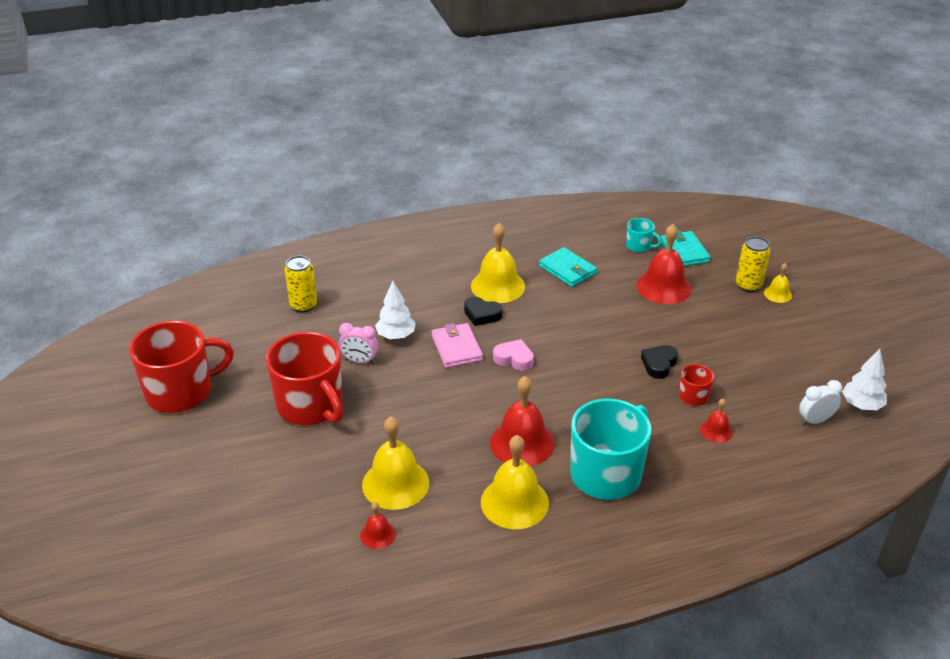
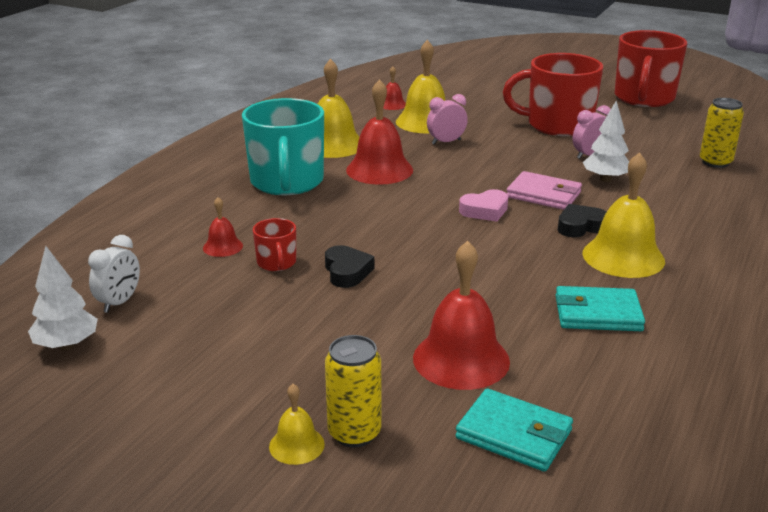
camera: 135 degrees right, 10 degrees down
turquoise mug [626,218,662,252] -> none
none -> pink clock [427,94,468,144]

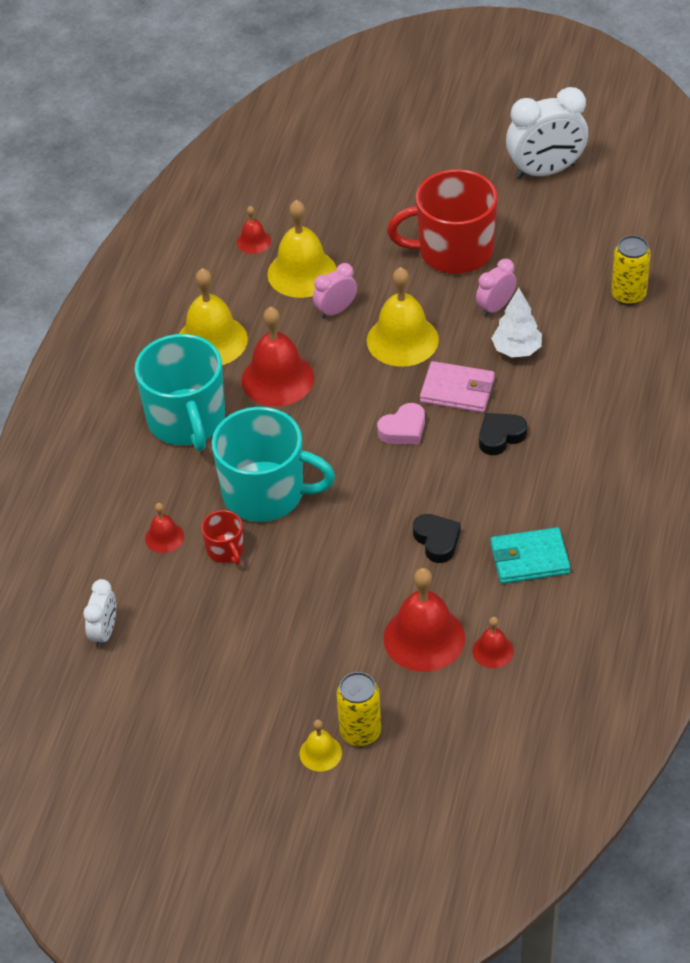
camera: 10 degrees left, 20 degrees up
white tree [28,246,98,350] -> none
black heart [325,245,374,288] -> black heart moved to [413,514,461,563]
turquoise wallet [455,389,573,472] -> none
yellow bell [583,152,665,278] -> yellow bell moved to [367,267,439,367]
red mug [615,30,687,107] -> white clock [506,87,588,179]
none -> turquoise mug [212,407,335,522]
none -> red bell [472,617,514,668]

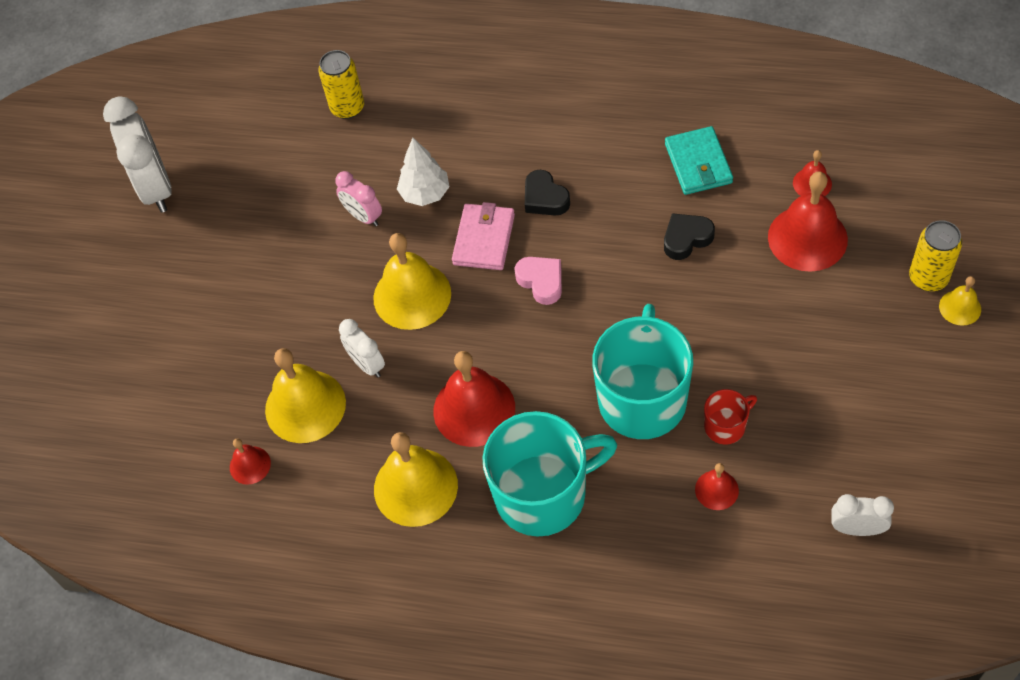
camera: 90 degrees left, 10 degrees up
pink clock [313,263,357,319] -> white clock [339,319,385,378]
red mug [387,169,498,274] -> none

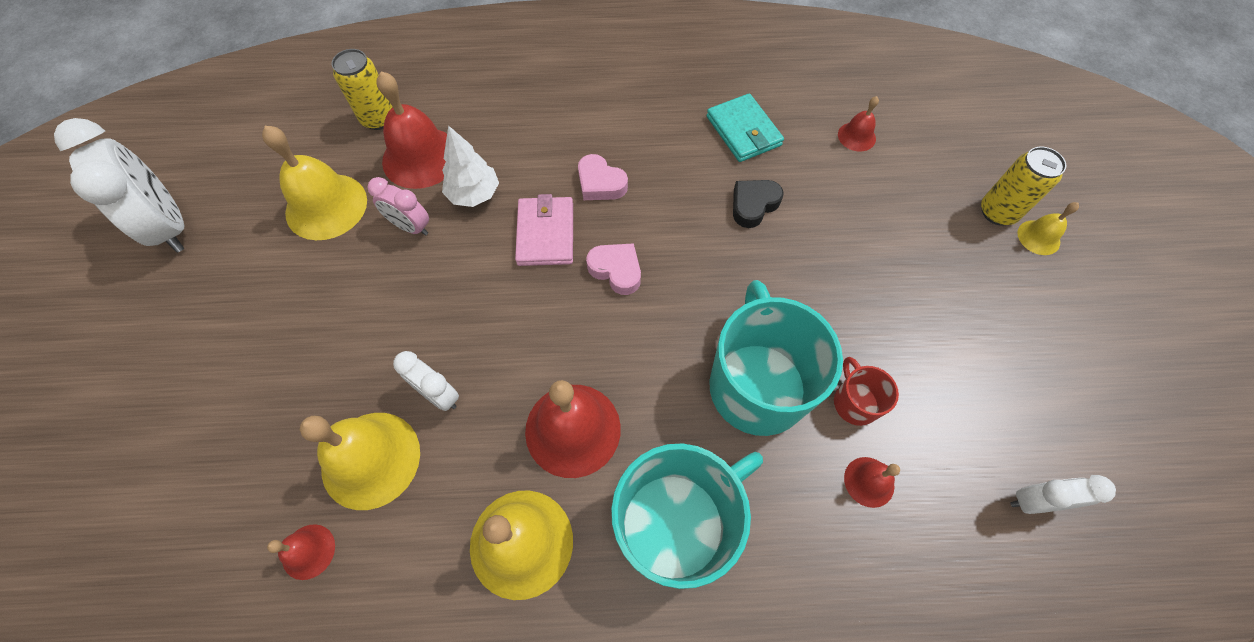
camera: 20 degrees left, 5 degrees up
yellow bell [373,233,451,330] -> yellow bell moved to [262,126,367,240]
black heart [525,170,570,216] -> pink heart [578,154,628,200]
red mug [704,389,757,445] -> red mug turned 60 degrees counterclockwise [834,357,899,426]
red bell [768,172,848,272] -> red bell moved to [376,71,447,189]

